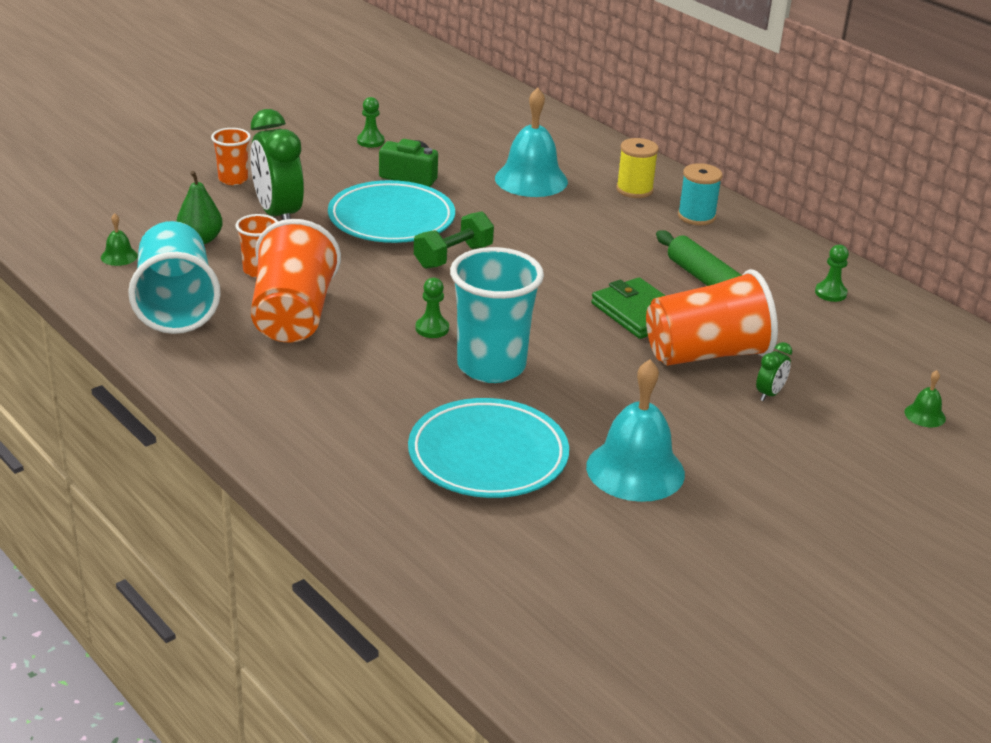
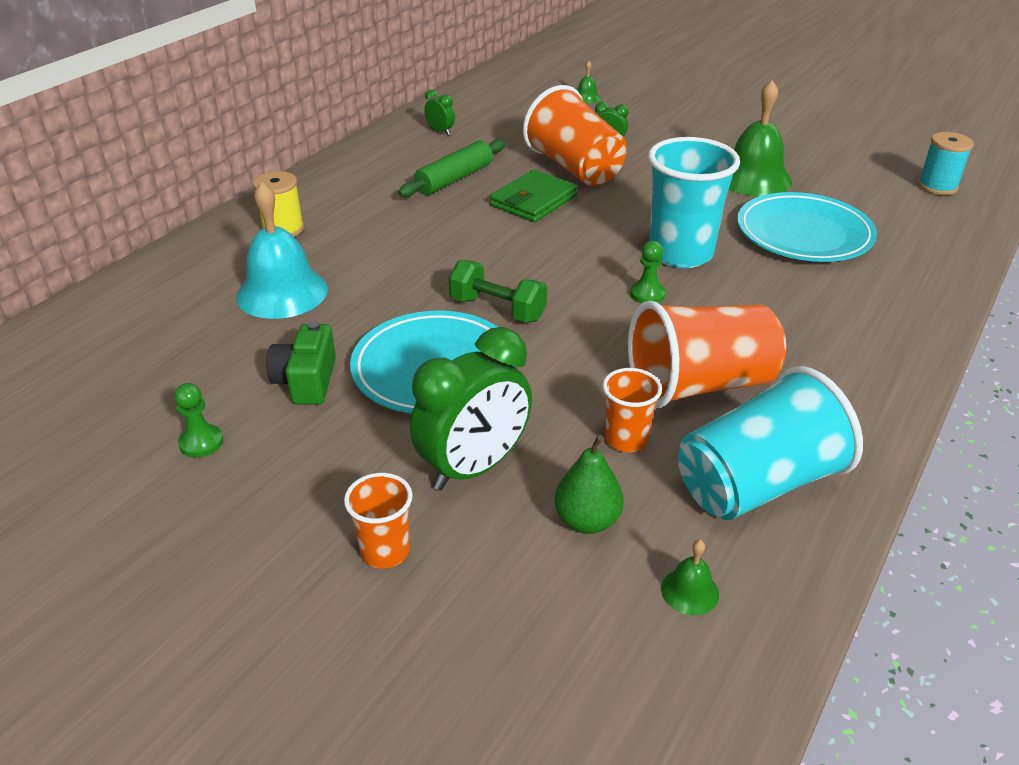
camera: 105 degrees left, 5 degrees up
turquoise bell [586,360,685,502] -> green bell [729,80,792,197]
turquoise spool [678,163,722,225] -> turquoise spool moved to [918,132,974,195]
green pawn [815,245,849,302] -> green clock [424,89,455,135]

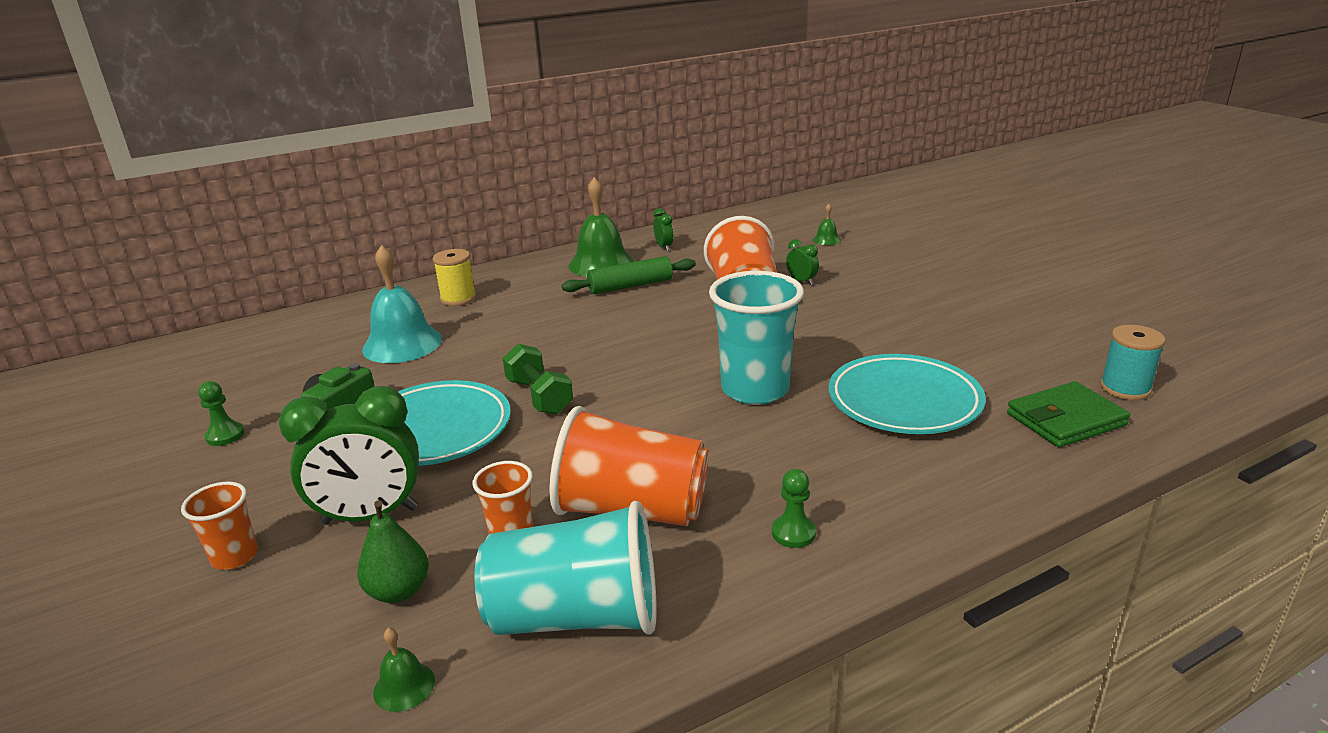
camera: 30 degrees right, 10 degrees down
green wallet [490,170,578,222] -> green wallet moved to [1007,381,1130,448]
green pawn [630,241,666,303] -> green pawn moved to [772,469,816,548]
green bell [729,80,792,197] -> green bell moved to [569,177,634,277]

